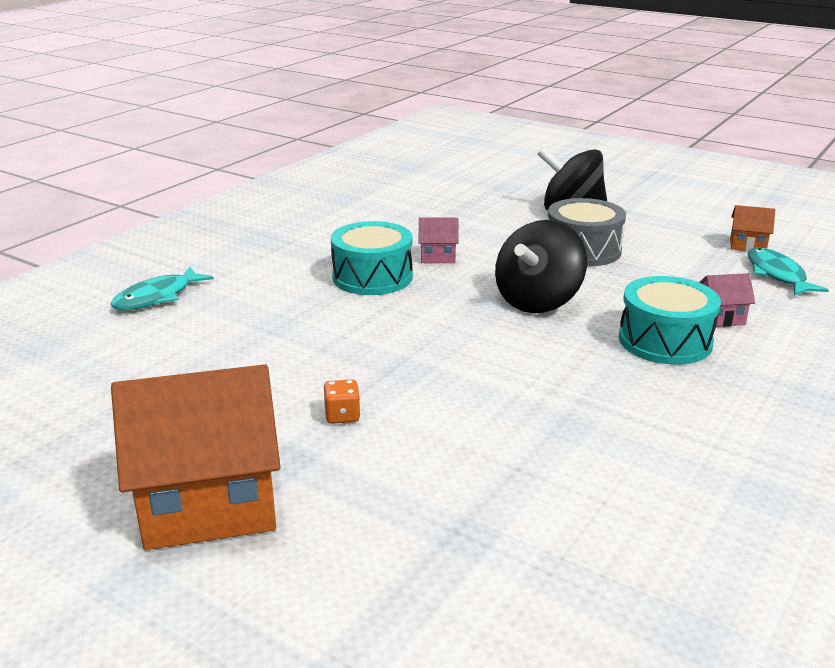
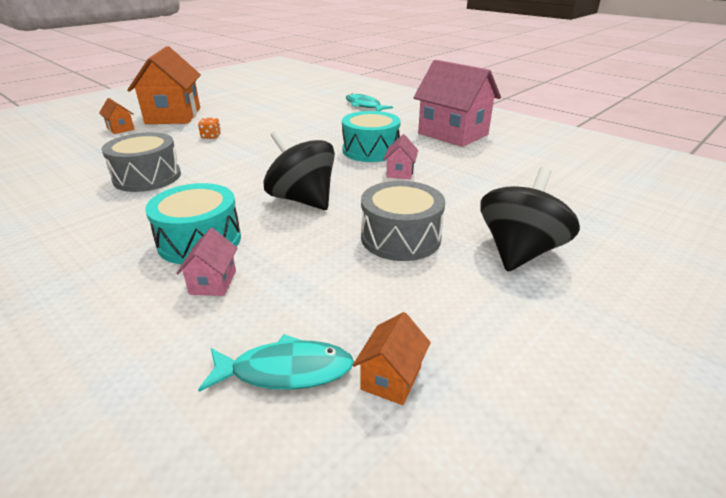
camera: 100 degrees right, 5 degrees up
none -> orange house [99,98,135,134]
none -> grey drum [101,132,181,192]
none -> pink house [413,60,501,147]

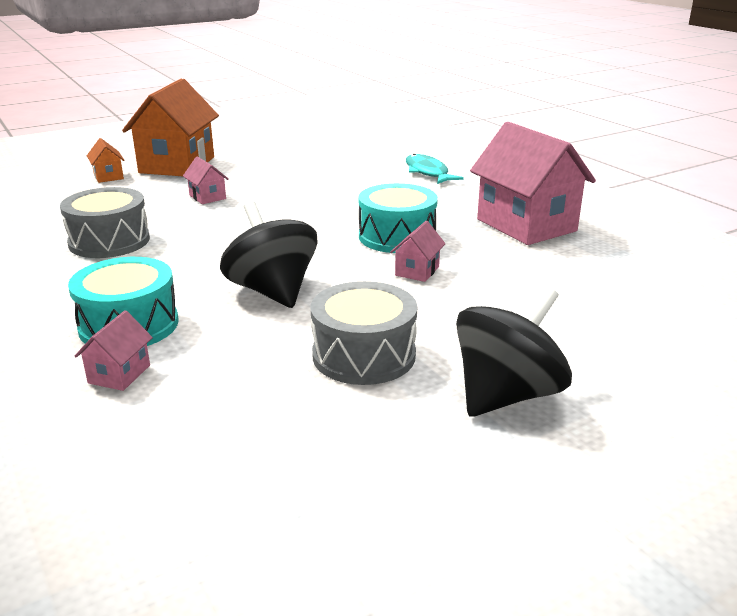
camera: 15 degrees right, 5 degrees down
orange dice [198,118,221,139] -> pink house [183,156,229,204]
turquoise fish [198,334,354,392] -> none
orange house [353,312,431,405] -> none

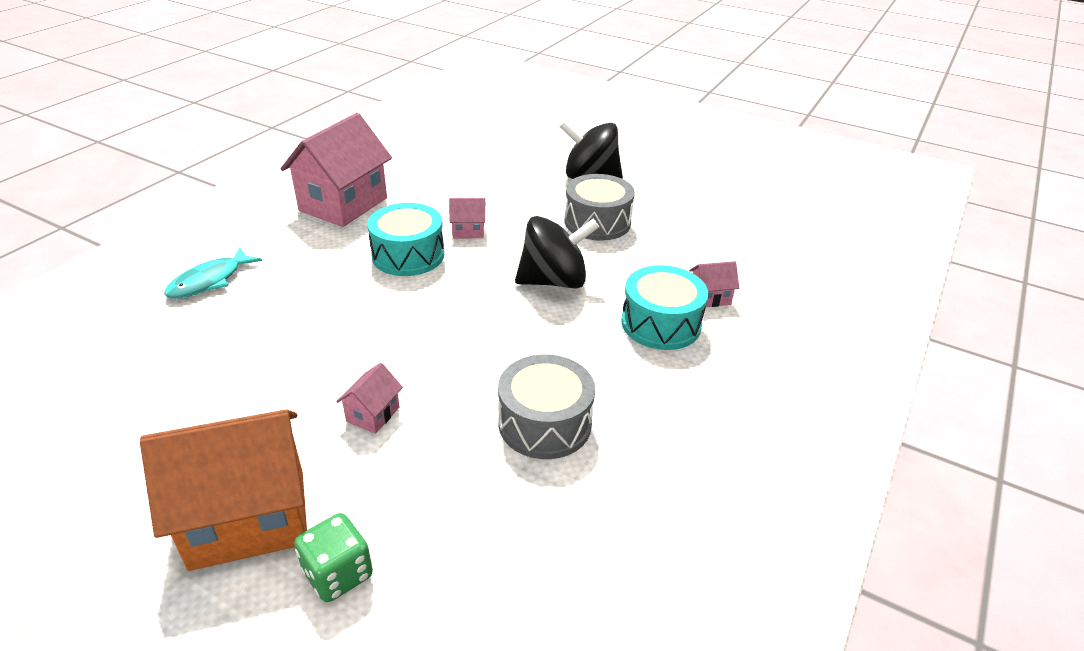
camera: 120 degrees left, 10 degrees up
orange house [87,138,125,183] -> green dice [294,513,373,602]
black spinning top [220,201,318,308] -> black spinning top turned 135 degrees counterclockwise [515,216,599,288]

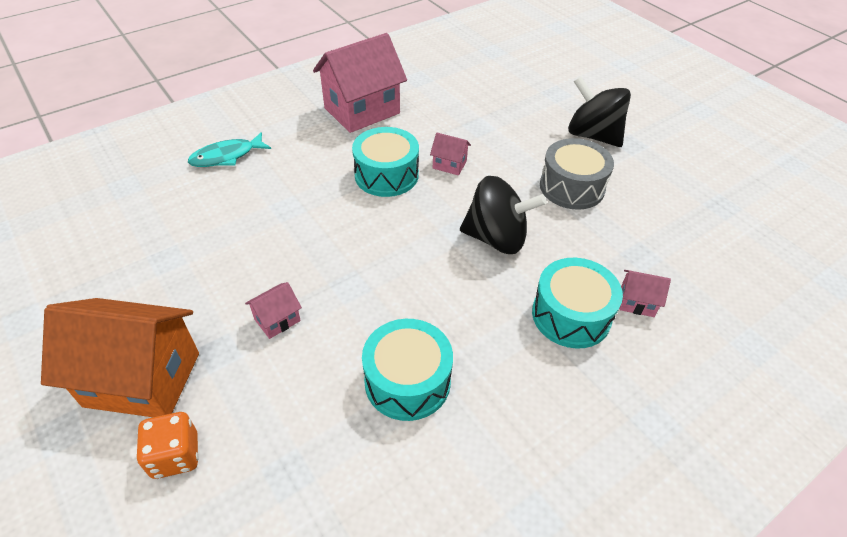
camera: 25 degrees right, 10 degrees up
green dice [294,513,373,602] -> orange dice [136,412,199,479]
grey drum [498,354,595,459] -> turquoise drum [362,319,453,421]

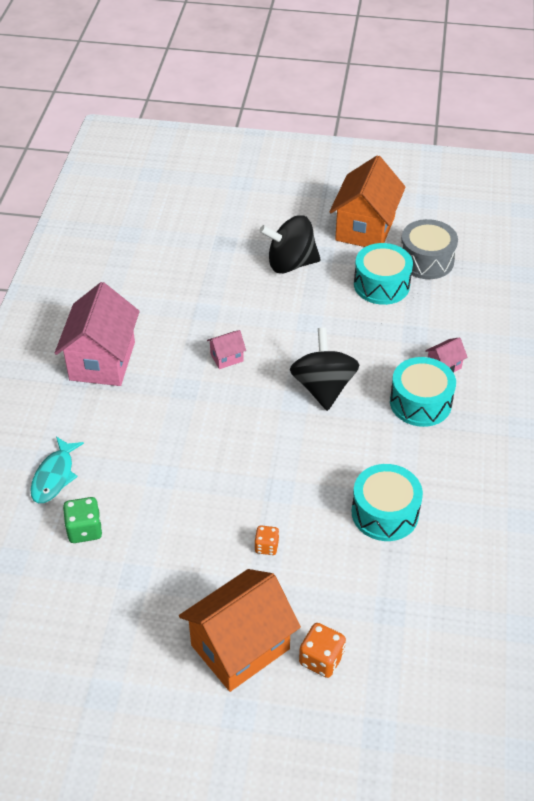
camera: 45 degrees left, 0 degrees up
pink house [245,282,302,339] -> orange dice [254,526,279,555]
turquoise drum [352,127,419,197] -> turquoise drum moved to [354,243,413,305]
black spinning top [460,176,547,254] -> black spinning top turned 60 degrees counterclockwise [290,327,359,411]
grey drum [540,138,614,210] -> grey drum moved to [401,219,458,279]
none -> green dice [63,497,103,543]
none -> orange house [329,155,406,247]

